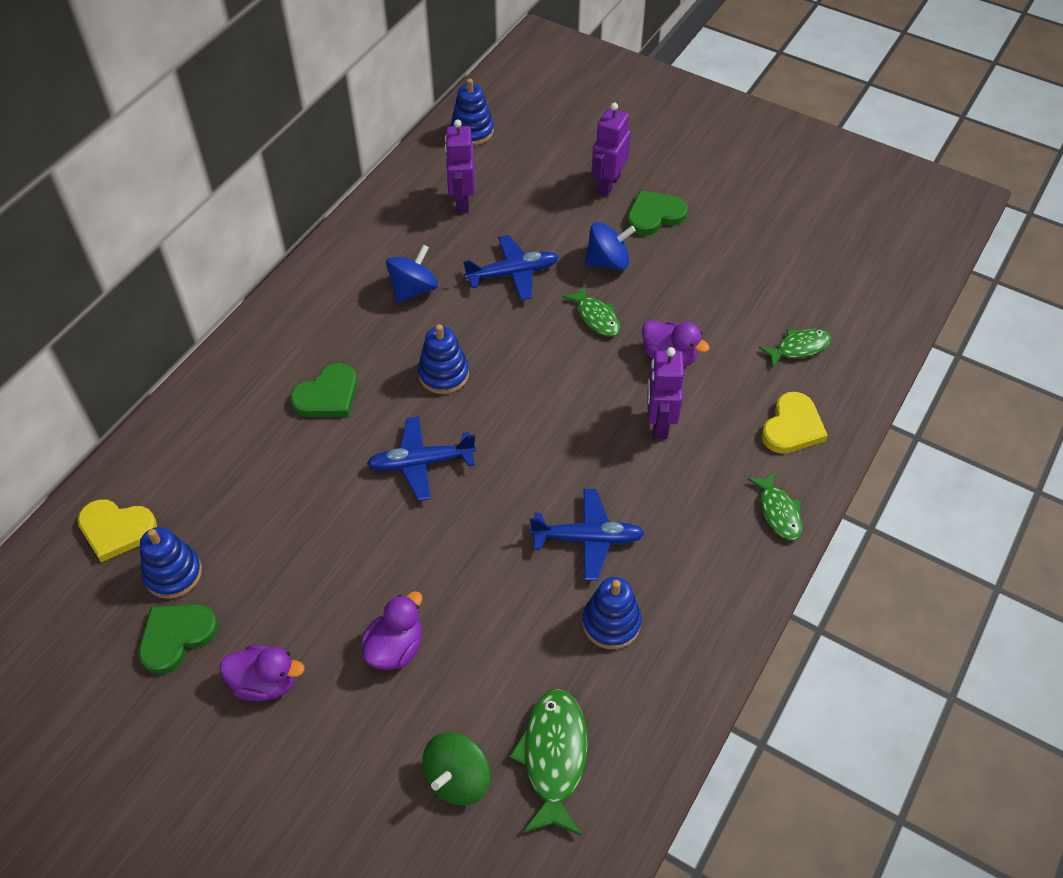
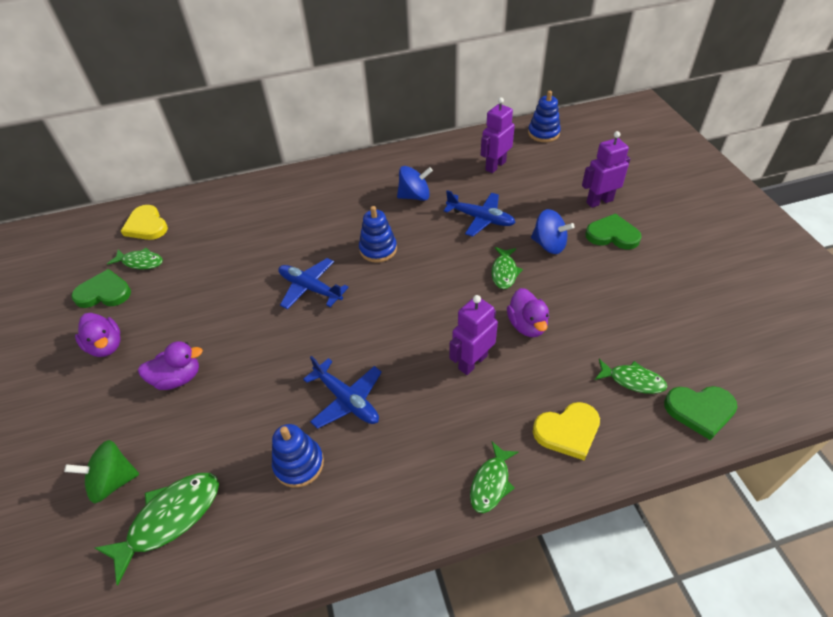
camera: 45 degrees right, 5 degrees down
blue stacking toy [140,527,202,599] -> green fish [107,248,163,269]
green heart [290,363,357,417] -> green heart moved to [664,386,738,440]

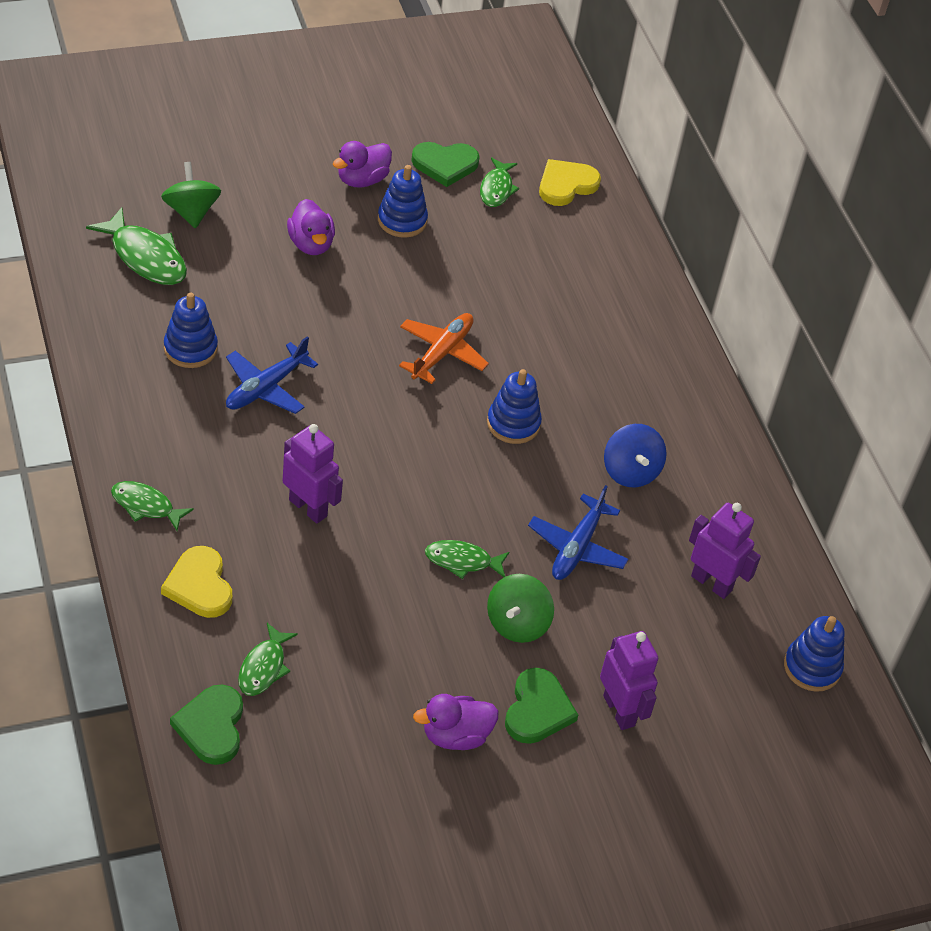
camera: 80 degrees right, 0 degrees up
green heart [71,269,131,308] -> green heart turned 90 degrees clockwise [411,142,480,187]
blue plane [278,258,349,309] -> orange plane [399,313,489,384]
purple duck [507,288,549,337] -> purple duck moved to [413,694,499,750]
blue spinning top [531,209,575,254] -> green spinning top [487,574,554,643]
none -> blue stacking toy [378,165,428,238]

